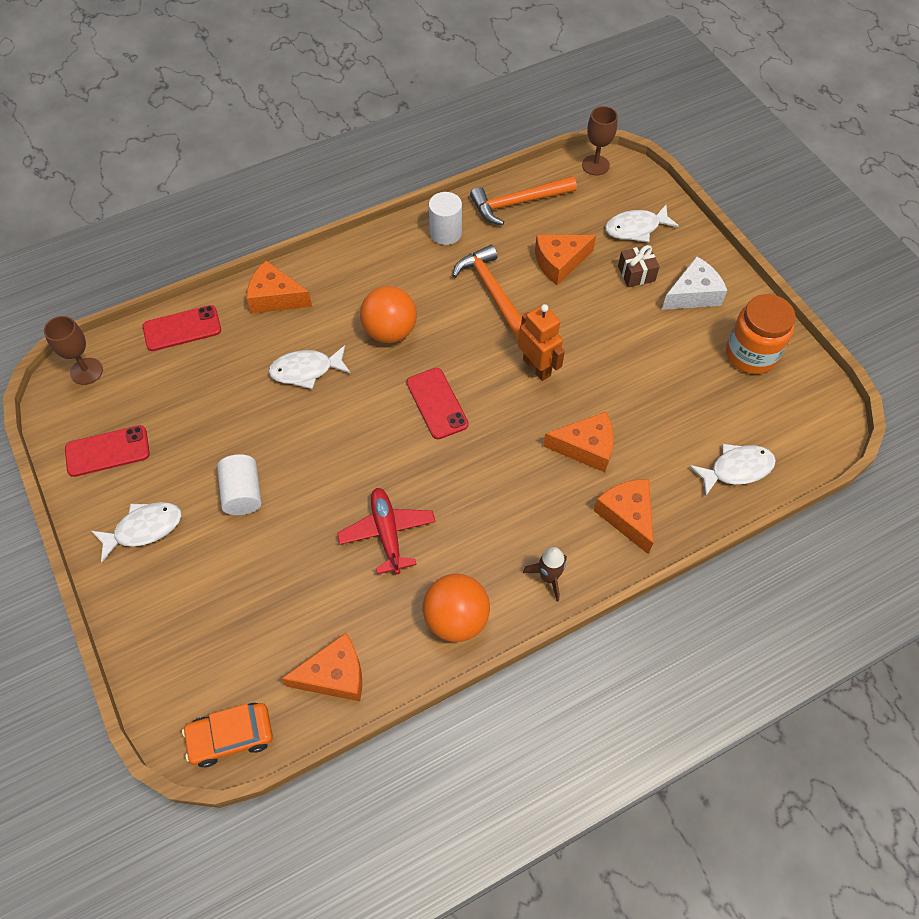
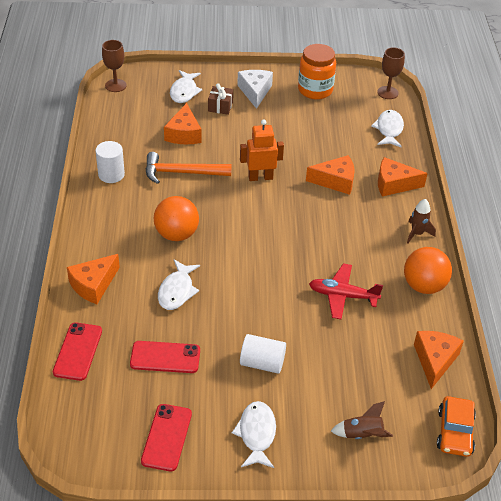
camera: 65 degrees left, 15 degrees down
brown goblet [44,316,103,385] -> brown goblet moved to [377,47,405,99]
red phone [406,368,469,439] -> red phone moved to [130,341,200,373]
orange hammer [470,176,577,225] -> none
orange cheese [543,412,614,472] -> orange cheese turned 60 degrees clockwise [306,155,355,195]
none -> brown rocket [331,401,393,439]

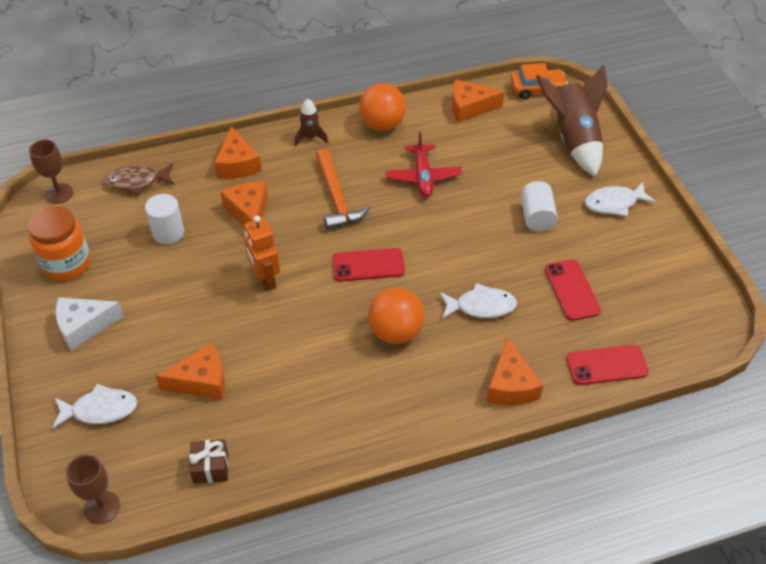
camera: 105 degrees left, 5 degrees up
orange cheese [67,254,120,304] -> orange cheese turned 60 degrees clockwise [487,337,543,405]
white cylinder [95,141,125,183] -> white cylinder moved to [145,194,184,244]
red phone [141,404,192,471] -> red phone moved to [332,248,405,282]
orange hammer [145,152,232,184] -> orange hammer moved to [316,149,371,230]
brown gift [208,83,233,115] -> brown gift moved to [189,439,228,484]
brown rocket [331,401,393,439] -> brown rocket [536,65,608,176], size x2.07
white fish [371,110,404,147] -> brown fish [104,163,174,195]

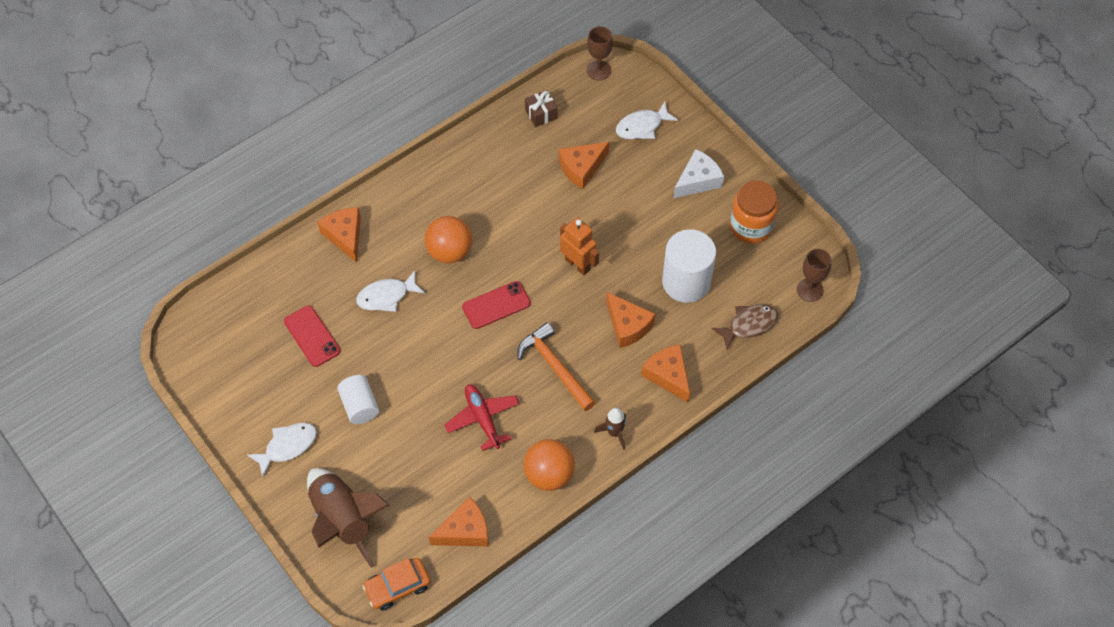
camera: 160 degrees right, 10 degrees up
white cylinder [145,194,184,244] -> white cylinder [662,229,716,303], size x1.65
red phone [566,345,649,385] -> none

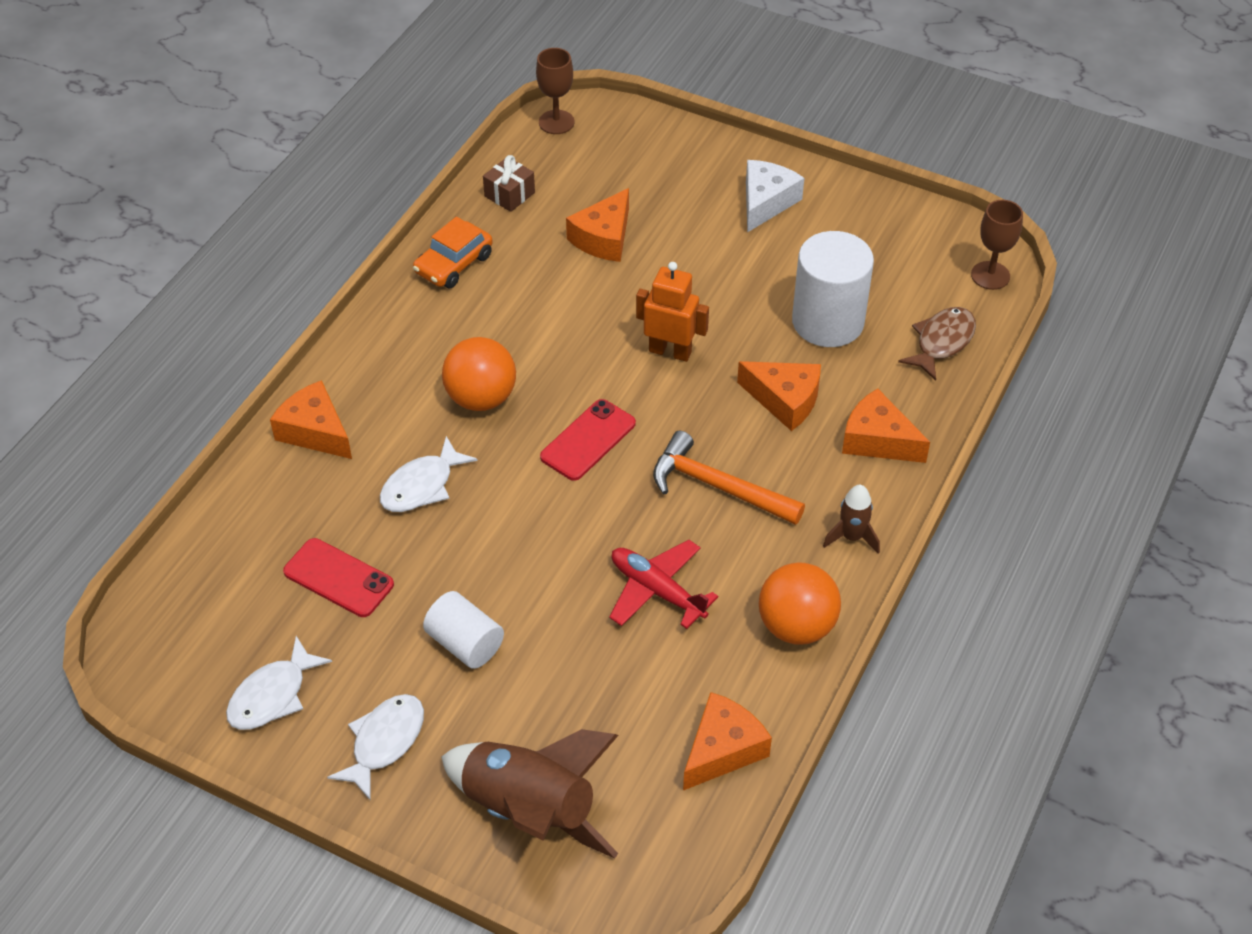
camera: 25 degrees left, 10 degrees down
orange car [362,558,430,611] -> orange car moved to [413,217,493,288]
white fish [616,102,678,139] -> white fish moved to [226,636,332,730]
orange jar [730,180,778,244] -> none

